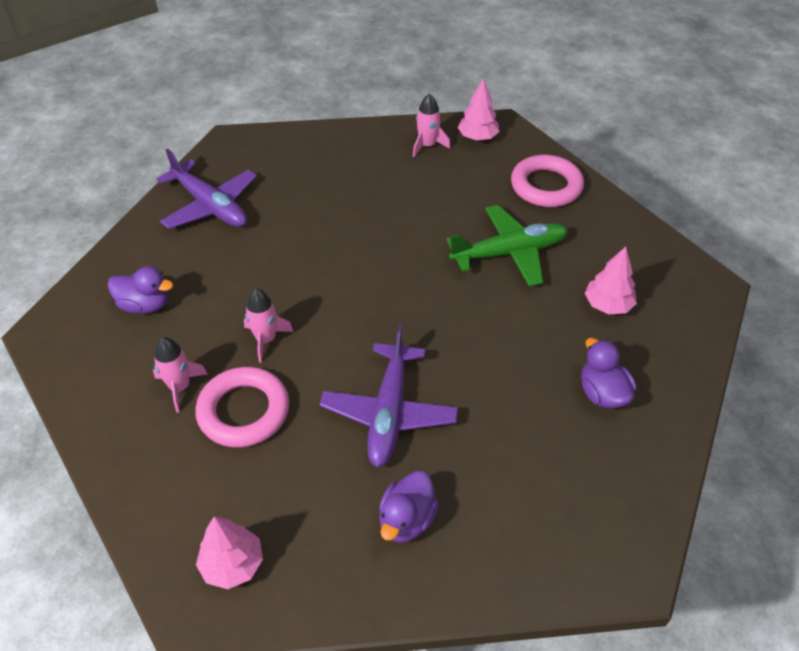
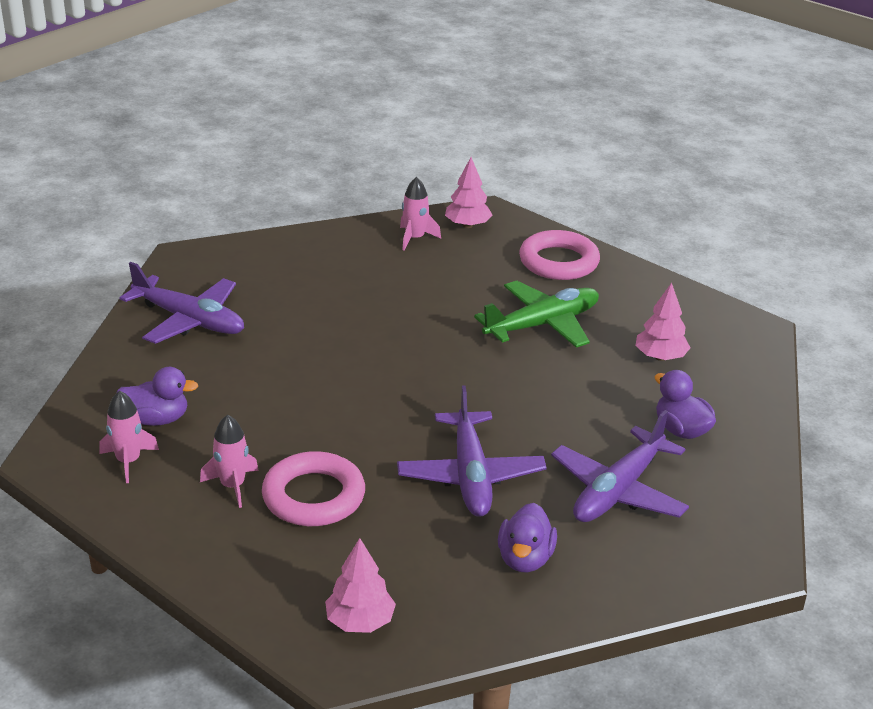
camera: 15 degrees left, 15 degrees down
pink rocket [244,289,294,363] -> pink rocket moved to [99,391,159,483]
none -> purple plane [551,410,689,522]

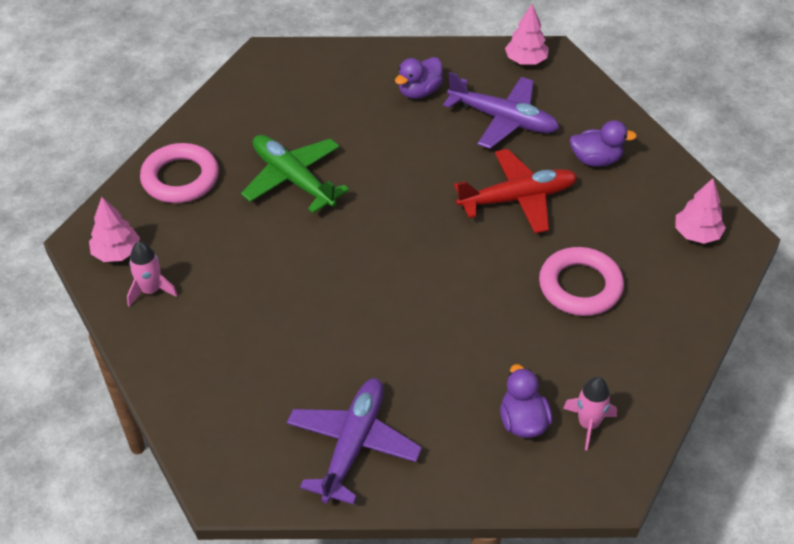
camera: 100 degrees left, 15 degrees up
pink rocket [200,415,259,508] -> none
purple plane [397,386,547,517] -> red plane [454,149,577,234]
pink tree [635,283,690,361] -> pink tree moved to [505,4,549,65]

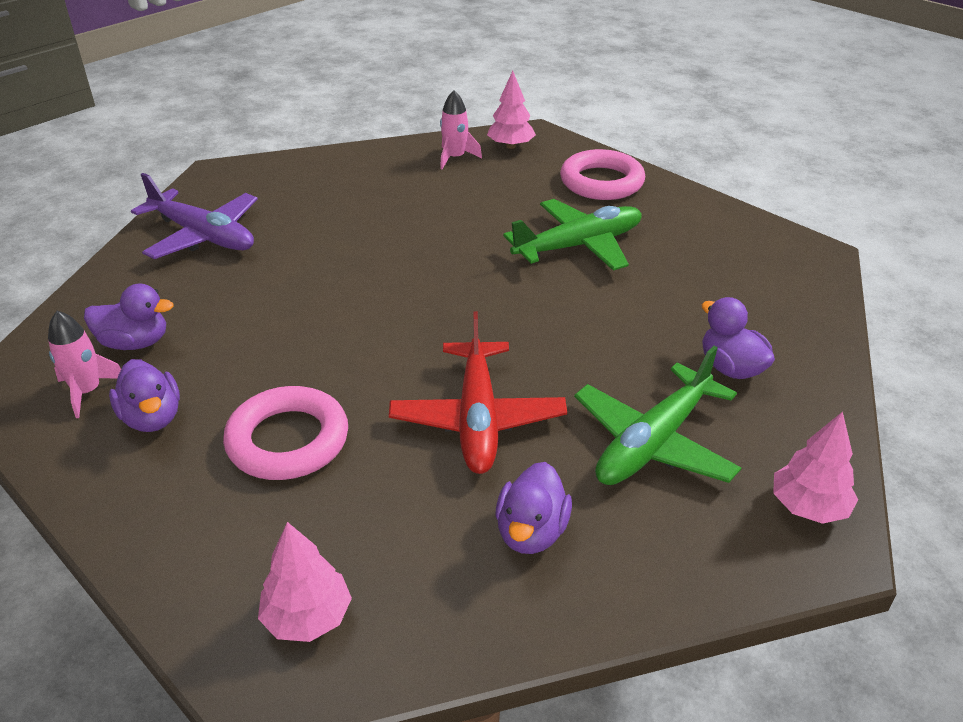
camera: 105 degrees right, 10 degrees down
purple plane [443,72,559,149] -> green plane [574,346,741,485]
none -> purple duck [109,359,180,432]

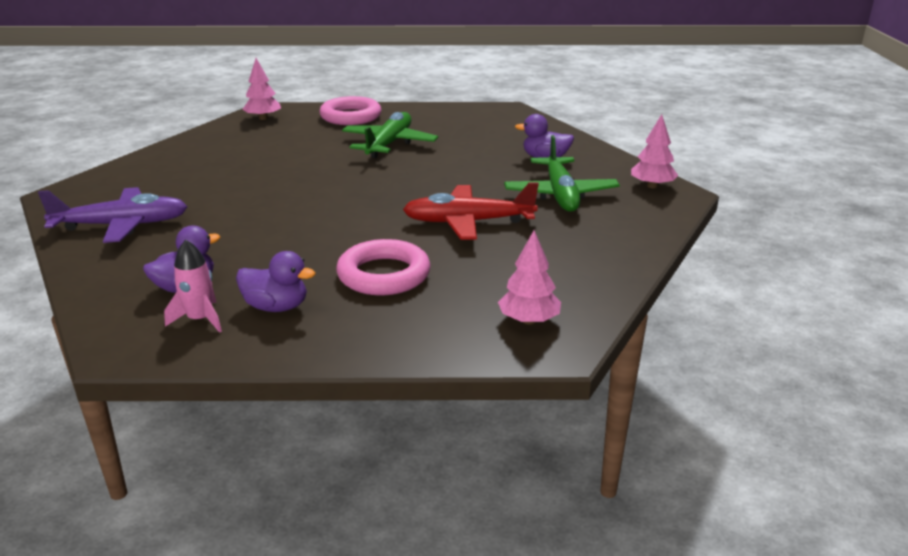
camera: 45 degrees left, 10 degrees down
red plane [389,311,567,474] -> red plane turned 135 degrees clockwise [403,182,539,240]
pink rocket [440,90,482,169] -> none
purple duck [496,462,572,554] -> none

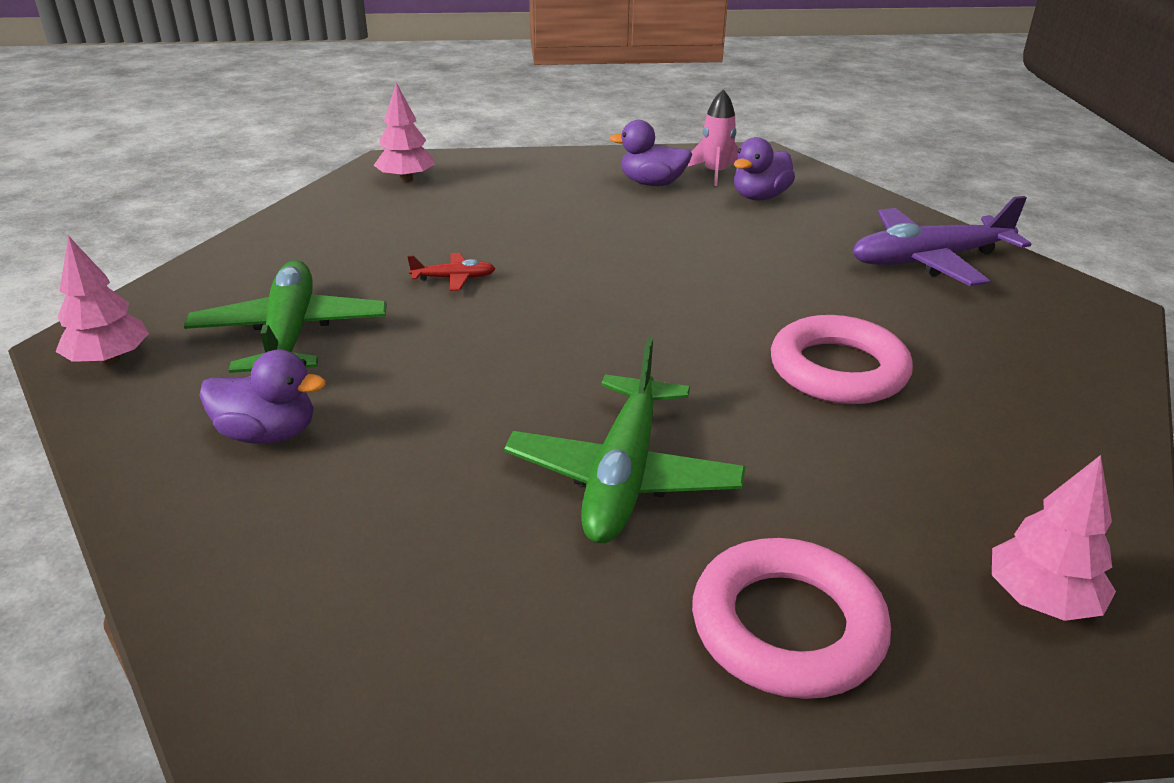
camera: 175 degrees right, 5 degrees up
pink ring [336,239,431,295] -> pink ring moved to [771,315,913,404]
red plane [403,182,539,240] -> red plane [407,253,496,291], size x0.45

